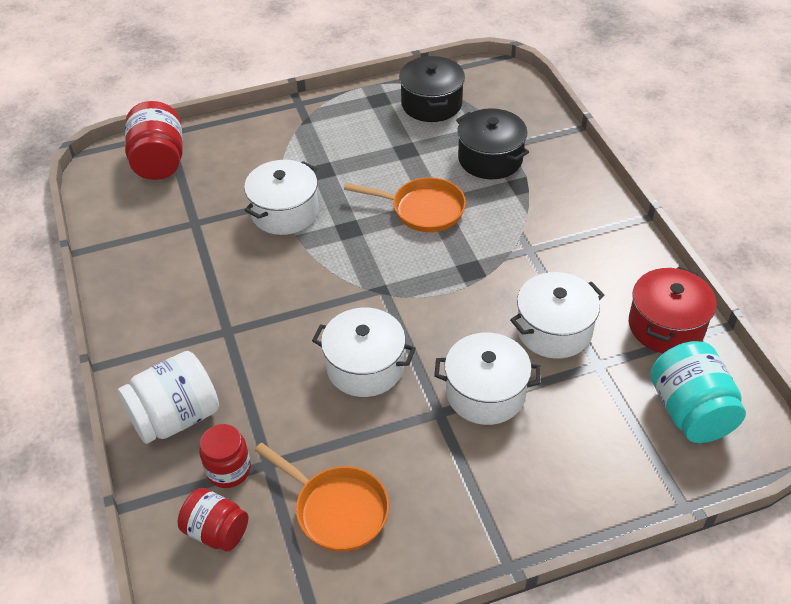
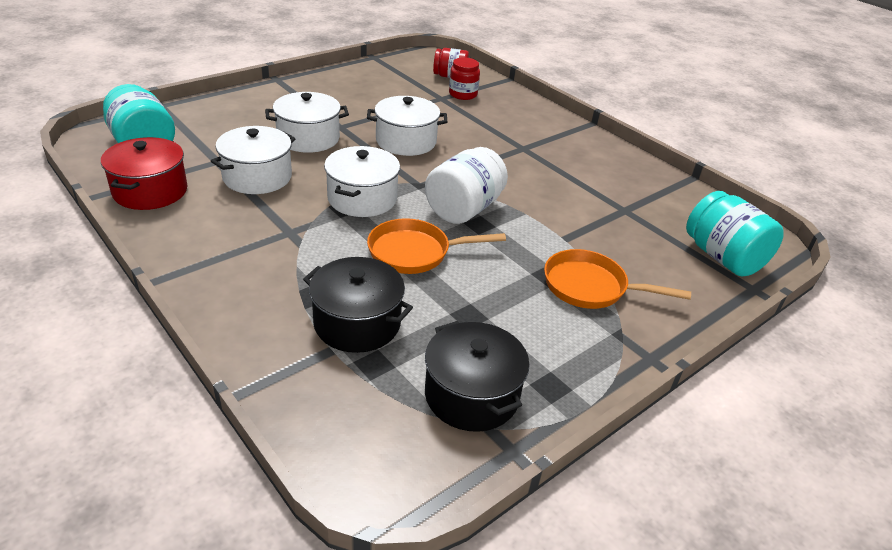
camera: 155 degrees right, 10 degrees down
white jar [118,351,219,444] -> white jar moved to [425,147,508,224]
red jar [125,101,183,180] -> turquoise jar [686,191,784,277]
white pot [244,160,318,235] -> white pot moved to [324,146,400,217]
orange pan [255,443,389,552] -> orange pan moved to [544,249,691,309]

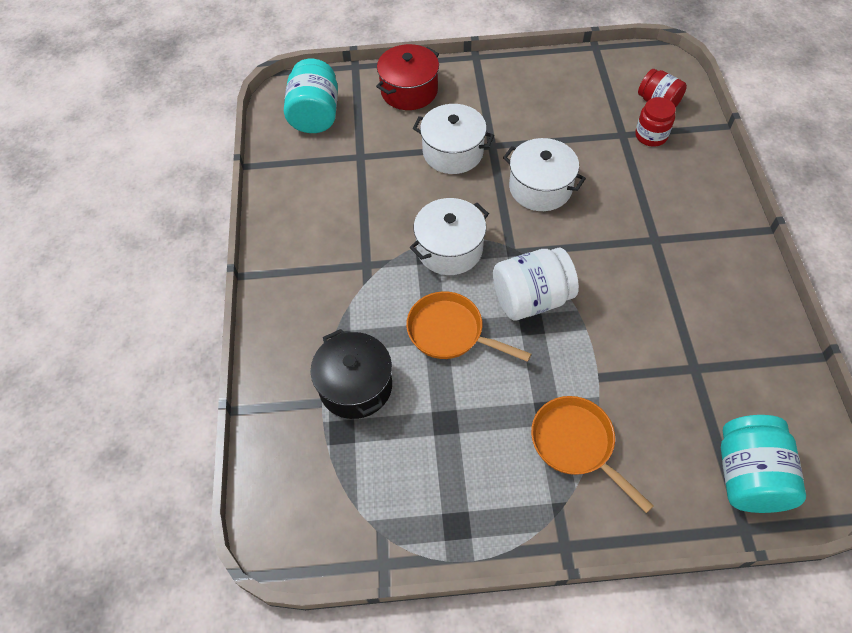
camera: 40 degrees right, 20 degrees up
red pot [101,137,187,210] -> red pot moved to [376,44,439,110]
white pot [211,126,296,194] -> none
black pot [425,321,530,432] -> none

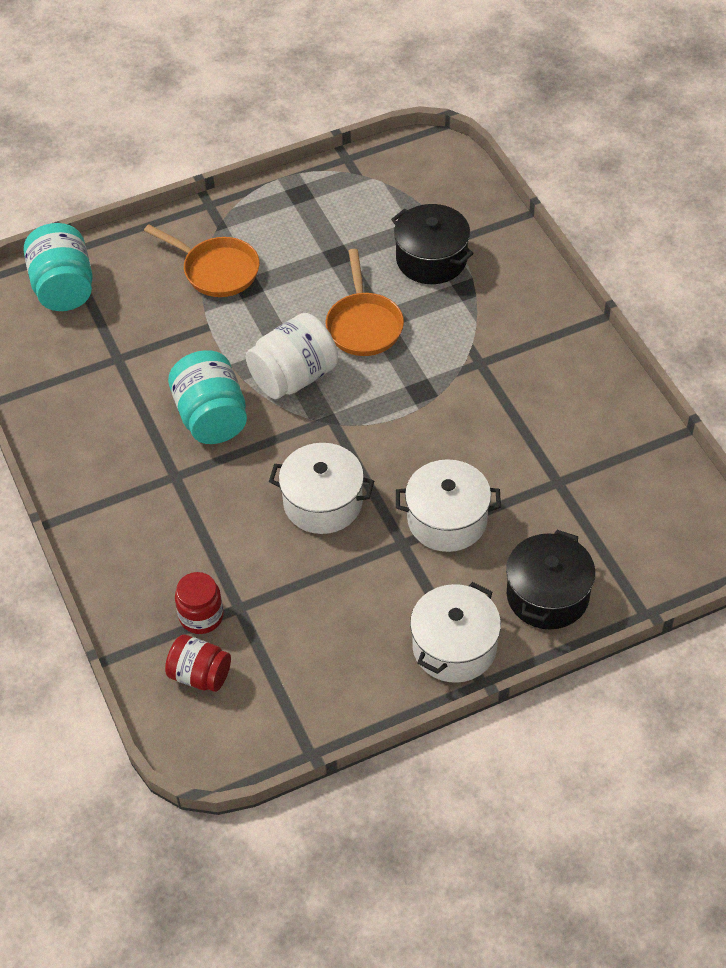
camera: 160 degrees right, 5 degrees down
turquoise jar [284,59,338,133] -> turquoise jar moved to [168,350,247,444]
red pot [376,44,439,110] -> black pot [506,530,596,629]
orange pan [406,291,531,362] -> orange pan turned 75 degrees clockwise [326,249,404,356]
white pot [410,198,489,275] -> white pot moved to [410,582,501,683]

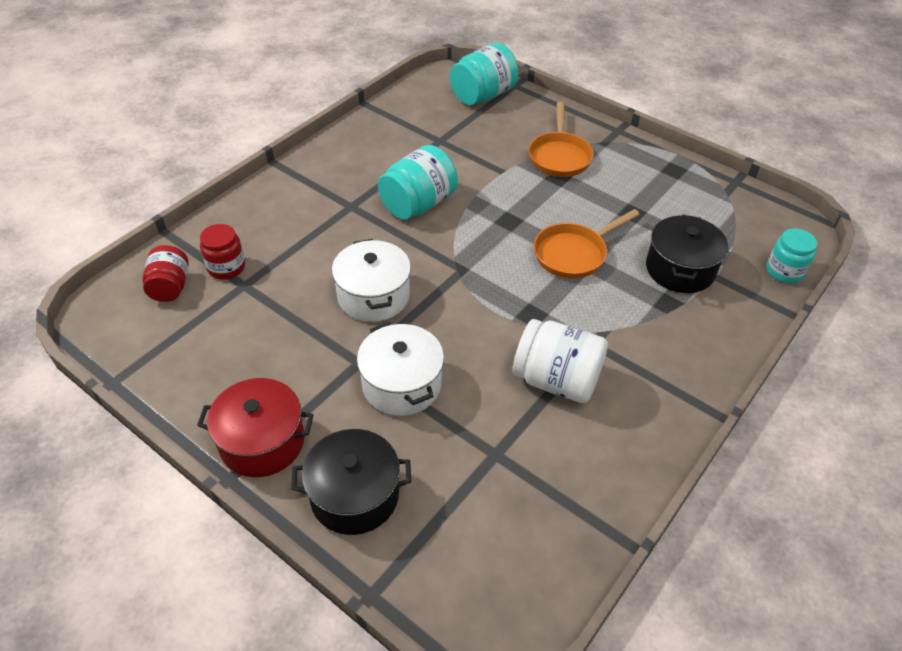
camera: 60 degrees right, 5 degrees down
white jar [246,313,338,399] -> white jar moved to [513,319,608,403]
white pot [410,582,501,683] -> red pot [197,378,314,477]
none -> turquoise jar [767,228,817,284]

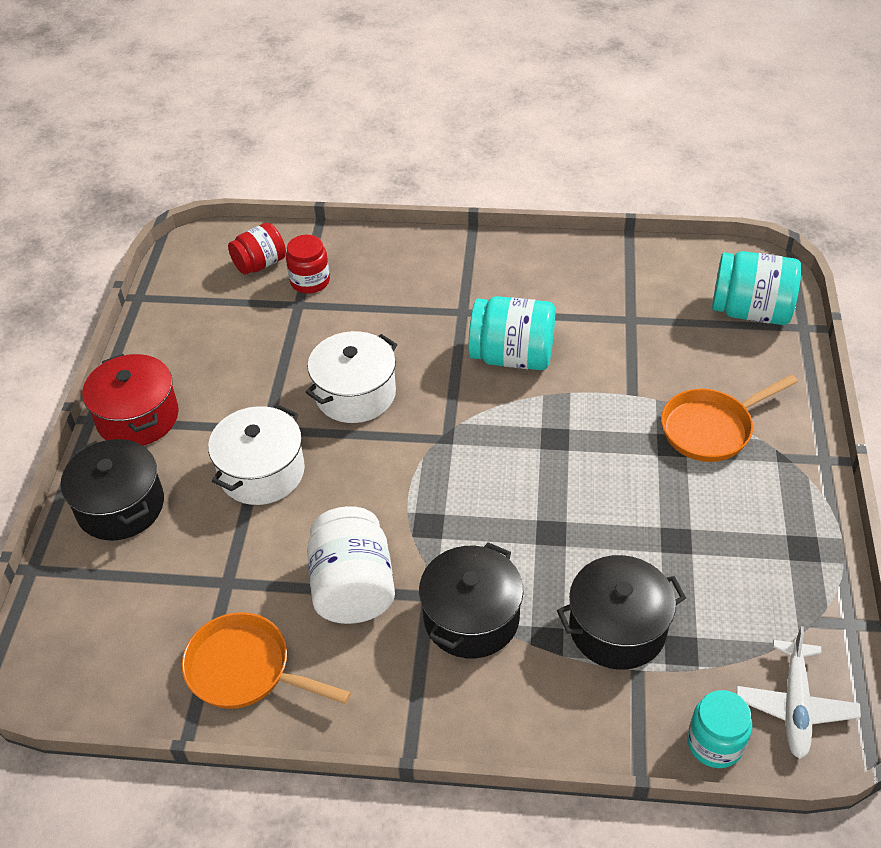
camera: 60 degrees right, 0 degrees up
orange pan [534,209,640,279] -> orange pan moved to [182,612,351,709]
none -> black pot [419,542,524,658]
none -> white plane [736,626,861,759]

